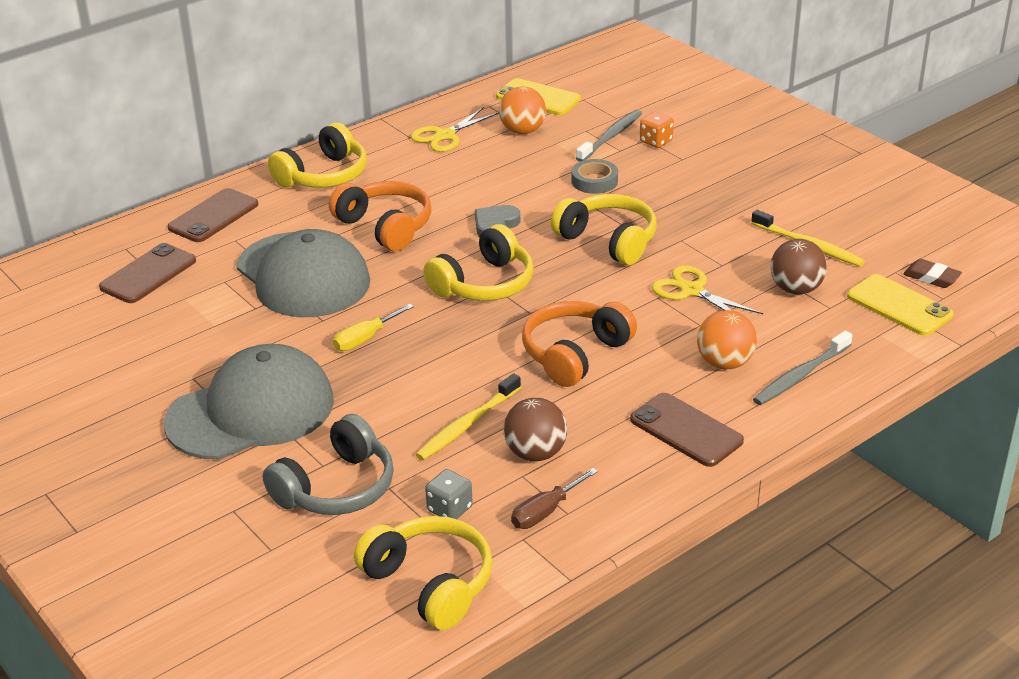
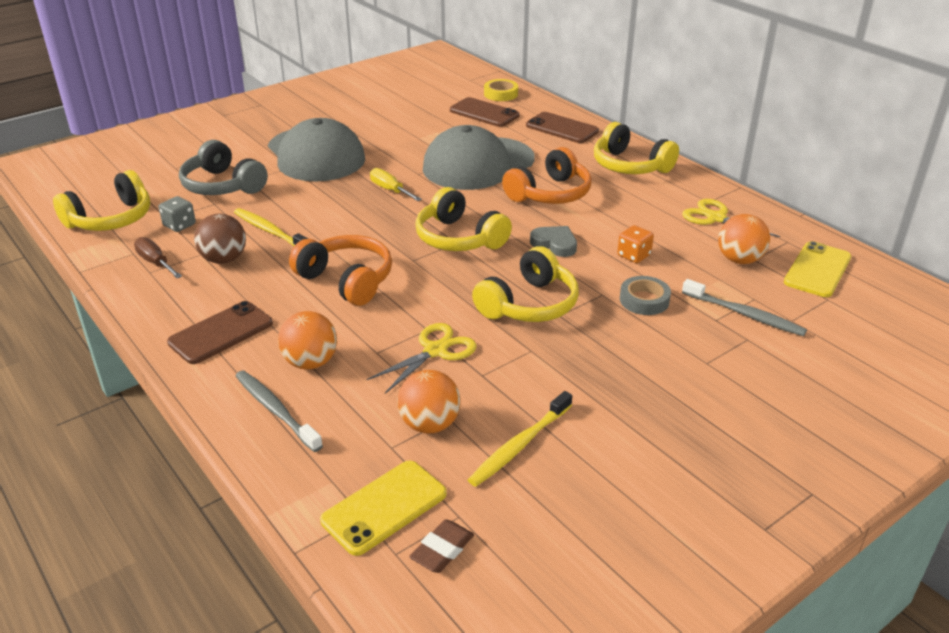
camera: 90 degrees right, 0 degrees up
orange dice [640,112,674,148] -> orange dice moved to [617,225,654,263]
brown ball [770,239,827,294] -> orange ball [397,370,460,433]
none -> yellow tape [484,79,518,101]

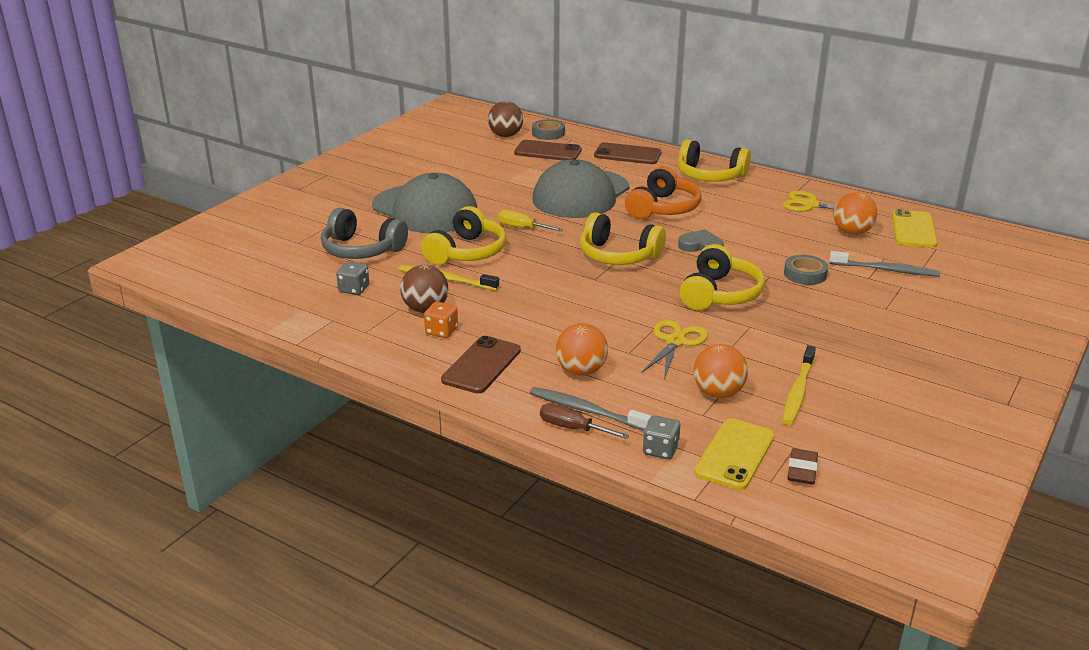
camera: 20 degrees left, 5 degrees down
yellow headphones [53,170,150,231] -> yellow headphones moved to [421,206,506,265]
brown screwdriver [134,237,182,278] -> brown screwdriver moved to [540,403,630,439]
orange headphones [289,235,392,306] -> none
yellow tape [484,79,518,101] -> grey tape [532,119,565,140]
orange dice [617,225,654,263] -> orange dice moved to [424,302,458,338]
none -> brown ball [488,101,523,137]
none -> grey dice [643,415,680,460]

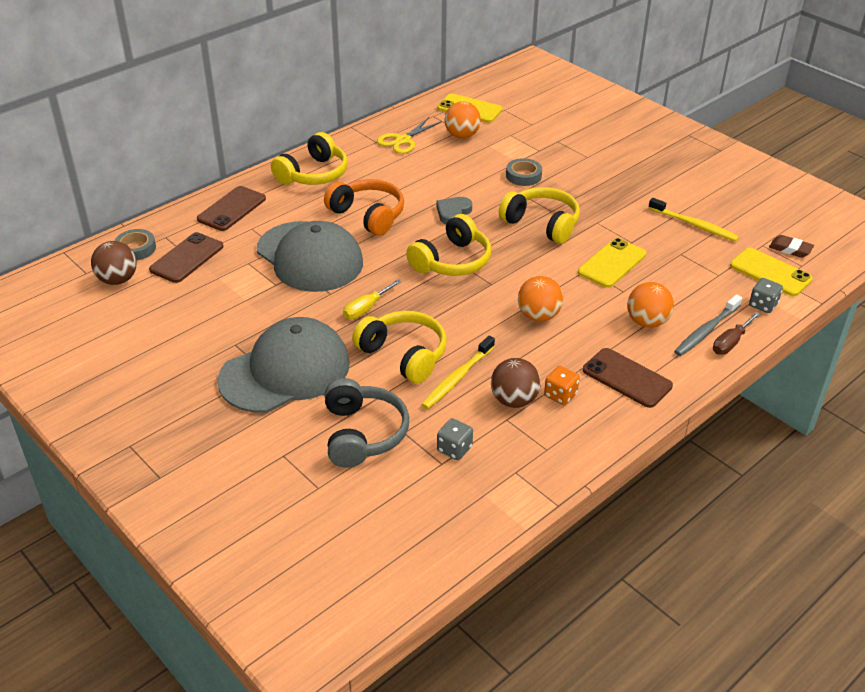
camera: 75 degrees left, 10 degrees up
grey headphones [321,208,408,259] -> grey headphones turned 45 degrees counterclockwise [325,378,409,468]
yellow scissors [641,320,708,379] -> yellow phone [578,238,646,288]
orange ball [693,344,748,398] -> orange ball moved to [518,276,563,321]
grey toothbrush [830,251,940,277] -> none

